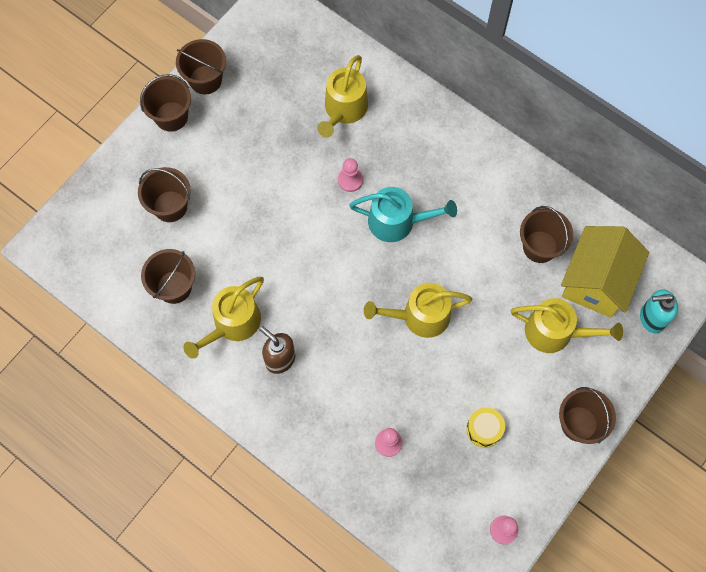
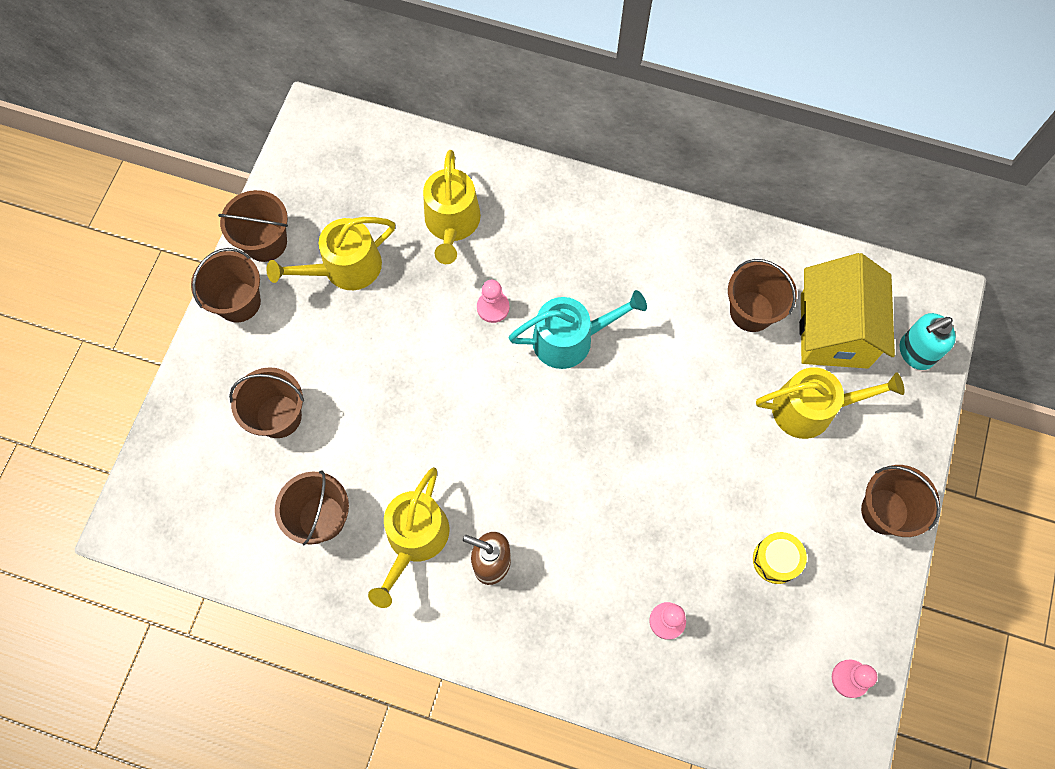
camera: 20 degrees left, 0 degrees up
yellow watering can [364,283,472,338] -> yellow watering can moved to [266,217,395,290]

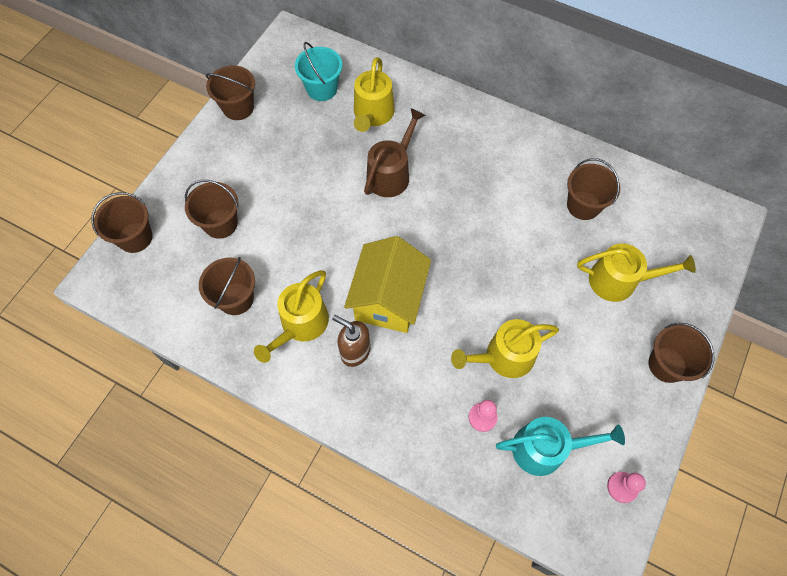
camera: 10 degrees right, 5 degrees down
brown bucket [191,248,261,322] -> brown bucket moved to [91,192,153,253]
yellow watering can [266,217,395,290] -> yellow watering can moved to [451,319,559,378]
pink pawn [477,280,509,323] -> brown watering can [364,108,425,197]
turquoise watering can [509,290,647,369] -> turquoise watering can moved to [496,417,625,476]
yellow drum [753,532,807,584] -> none
yellow house [799,253,895,369] -> yellow house moved to [344,236,431,333]
turquoise soap dispenser [900,313,956,370] -> none
none -> turquoise bucket [295,42,342,101]

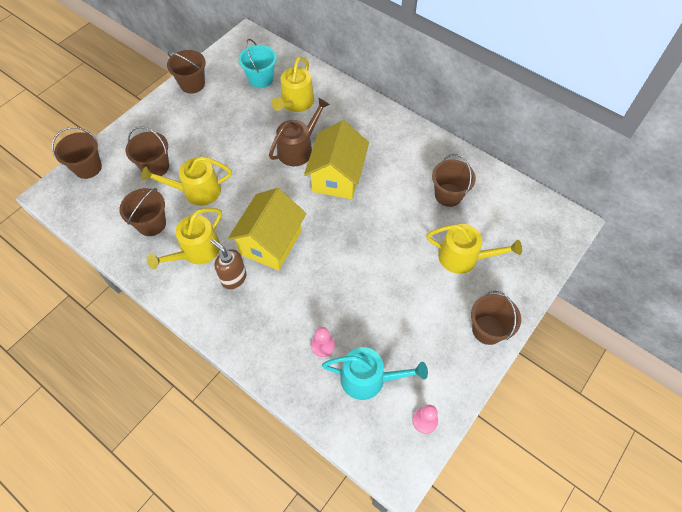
camera: 10 degrees right, 5 degrees down
yellow watering can [451,319,559,378] -> yellow watering can moved to [141,156,232,206]
none -> yellow house [304,120,369,199]

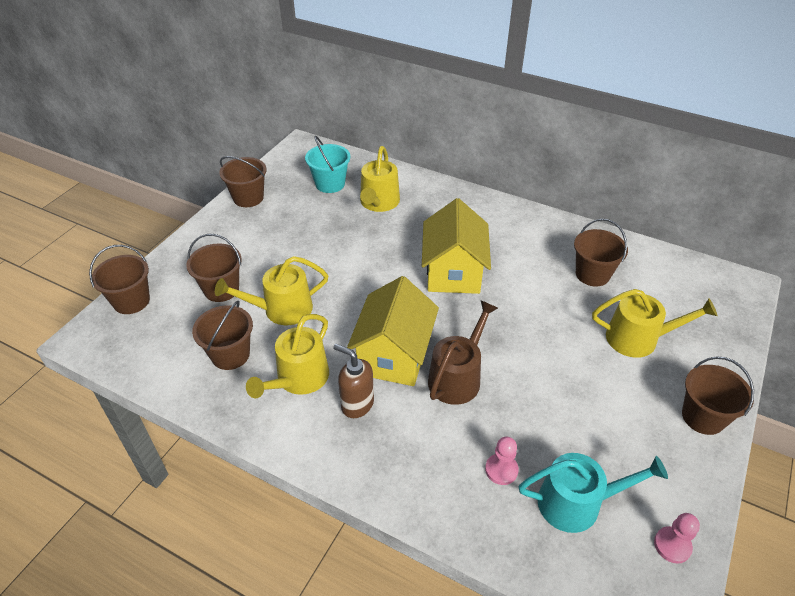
camera: 10 degrees left, 15 degrees down
brown watering can [269,98,330,166] -> brown watering can moved to [428,301,498,405]

